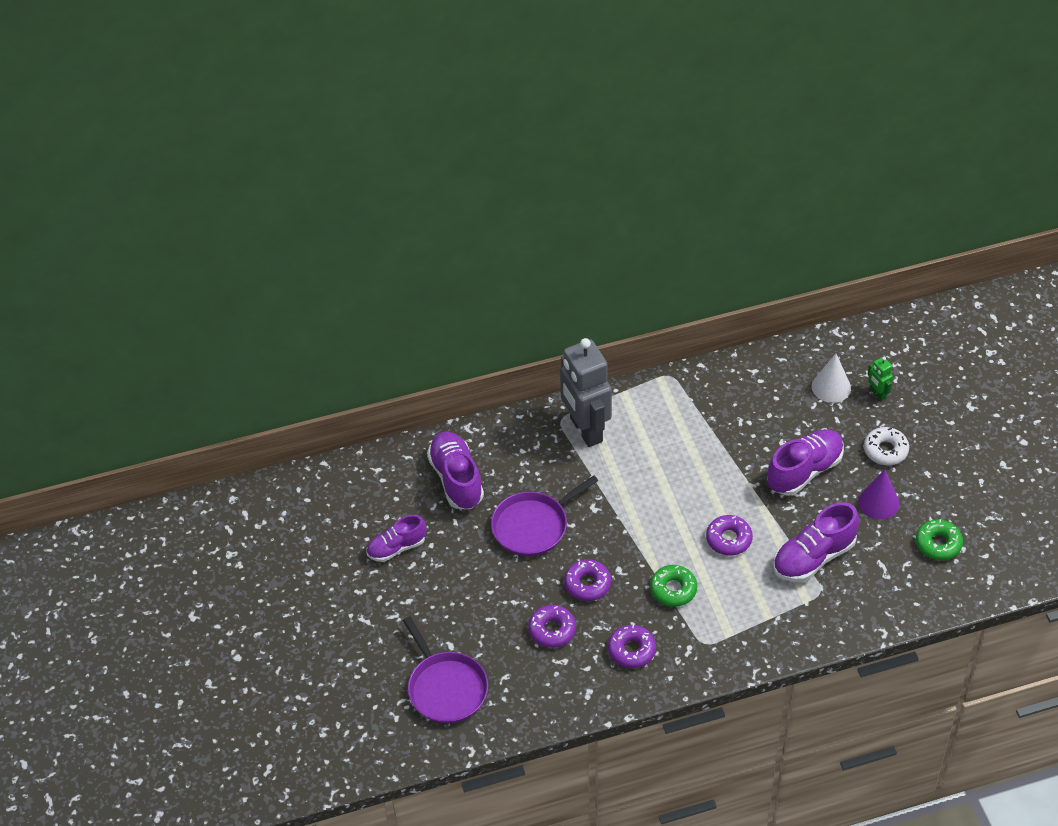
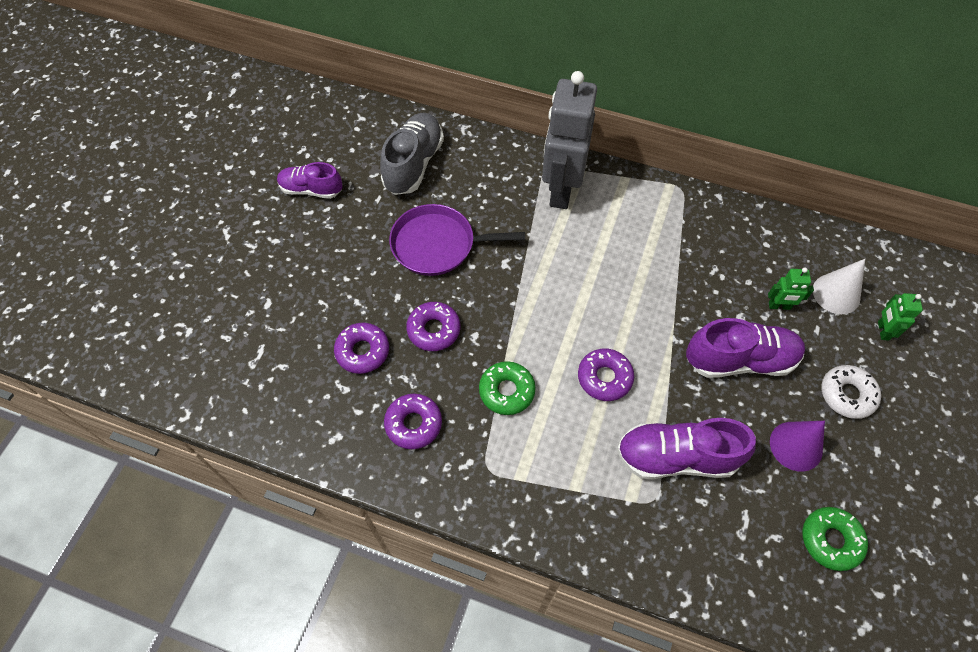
camera: 35 degrees right, 10 degrees up
purple pan [403,616,488,724] -> none
purple shoe [427,432,484,509] -> grey shoe [380,113,444,195]
none -> green robot [768,268,814,310]

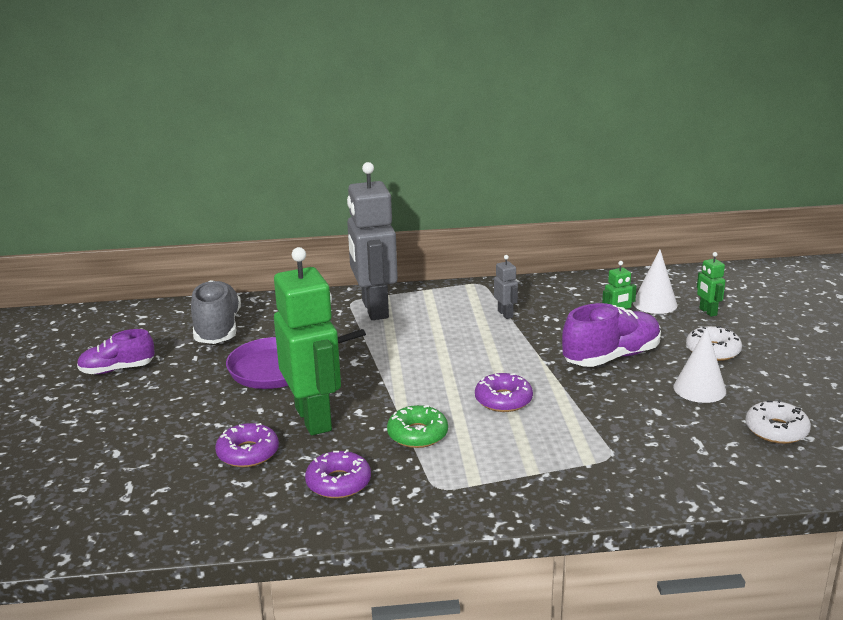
camera: 25 degrees left, 35 degrees down
purple donut [406,302,460,351] -> green robot [274,247,341,435]
purple shoe [617,418,756,479] -> none
purple cone [770,421,825,472] -> white cone [673,328,726,403]
green donut [802,507,868,571] -> white donut [745,400,811,444]
none -> grey robot [494,255,518,319]

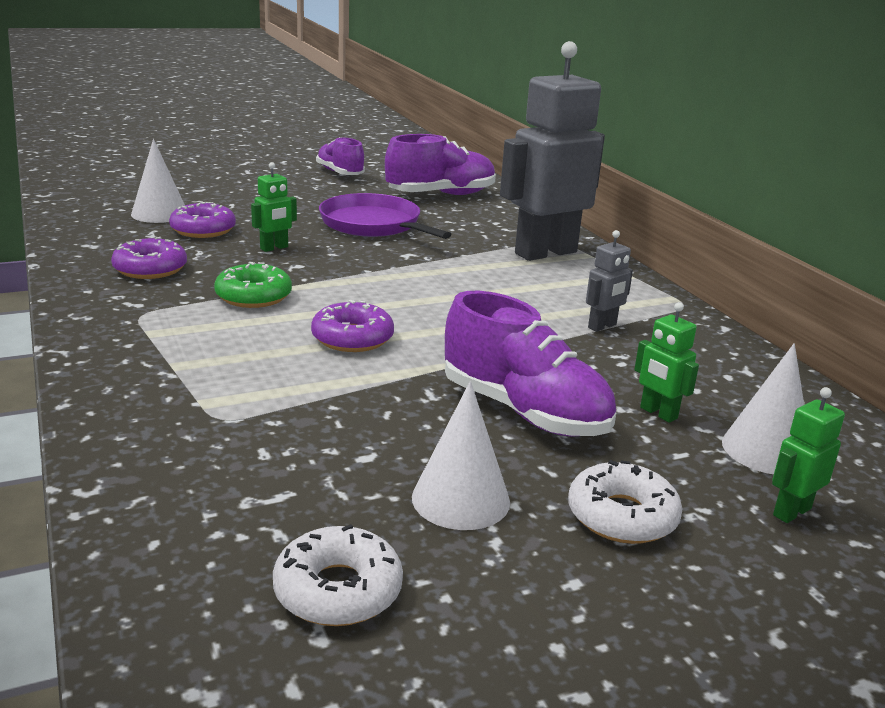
camera: 70 degrees right, 0 degrees up
grey shoe [191,280,241,344] -> purple shoe [385,134,496,195]
green robot [274,247,341,435] -> green robot [251,162,297,252], size x0.42
none -> white cone [131,139,185,223]

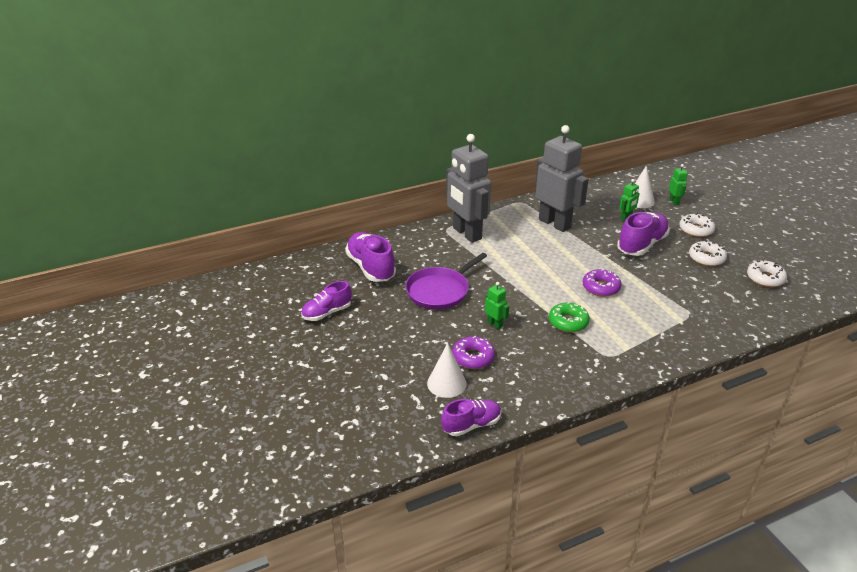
camera: 90 degrees left, 10 degrees up
purple donut [111,237,187,279] -> none
white cone [412,381,510,530] -> white donut [689,240,727,266]
grey robot [586,230,633,332] -> grey robot [535,125,589,232], size x2.40
green robot [772,387,845,523] -> green robot turned 150 degrees counterclockwise [669,164,688,205]
none -> purple shoe [441,399,501,436]

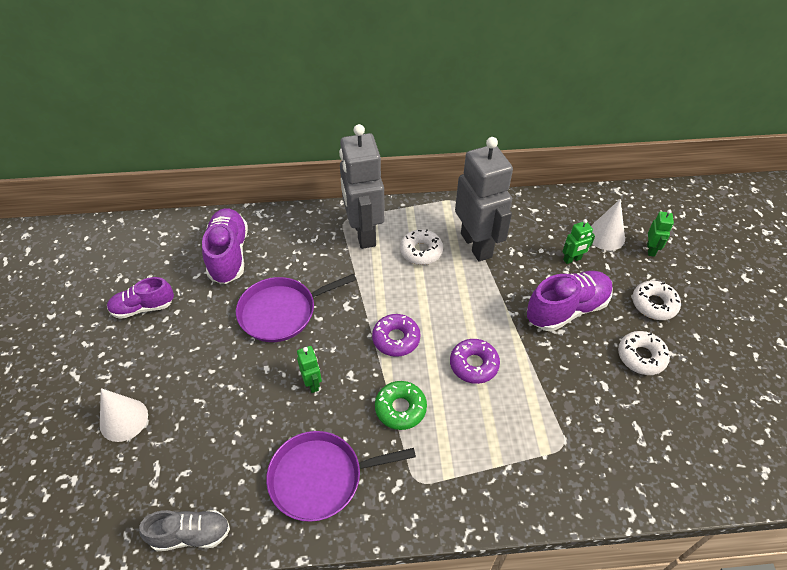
camera: 20 degrees right, 15 degrees up
white cone [427,343,467,398] -> white cone moved to [100,388,148,442]
purple shoe [441,399,501,436] -> grey shoe [139,510,230,551]
purple donut [452,336,495,369] -> purple donut moved to [372,314,421,357]
white donut [747,259,787,287] -> white donut moved to [400,229,443,265]
none -> purple pan [266,431,416,522]

